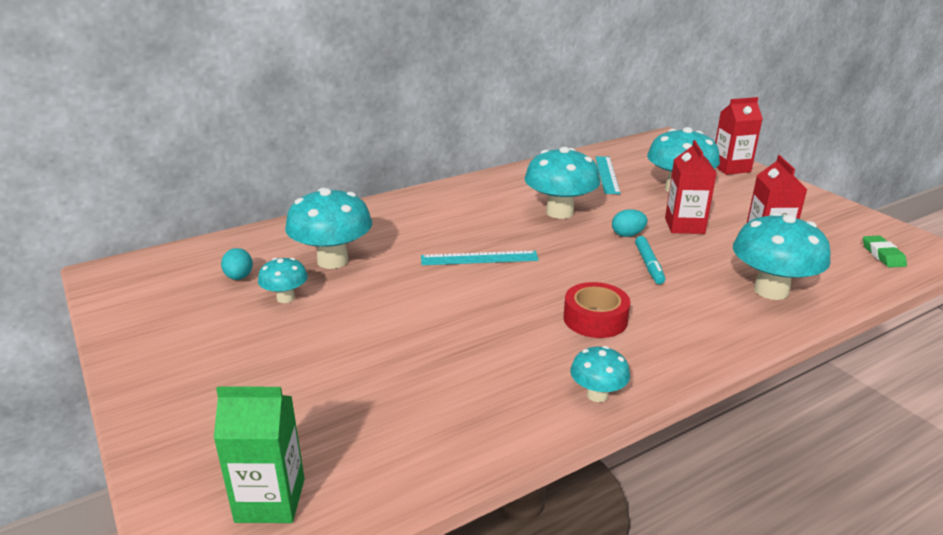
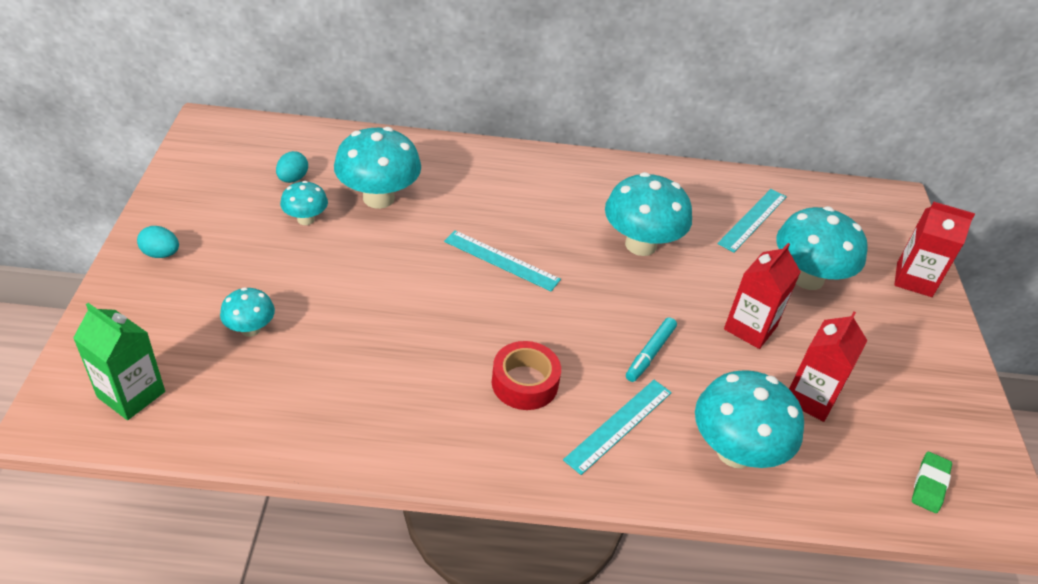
camera: 30 degrees right, 15 degrees up
turquoise mushroom [570,346,630,402] -> turquoise mushroom moved to [220,287,275,337]
turquoise egg [612,209,647,237] -> turquoise egg moved to [137,226,179,258]
none -> turquoise ruler [563,380,672,475]

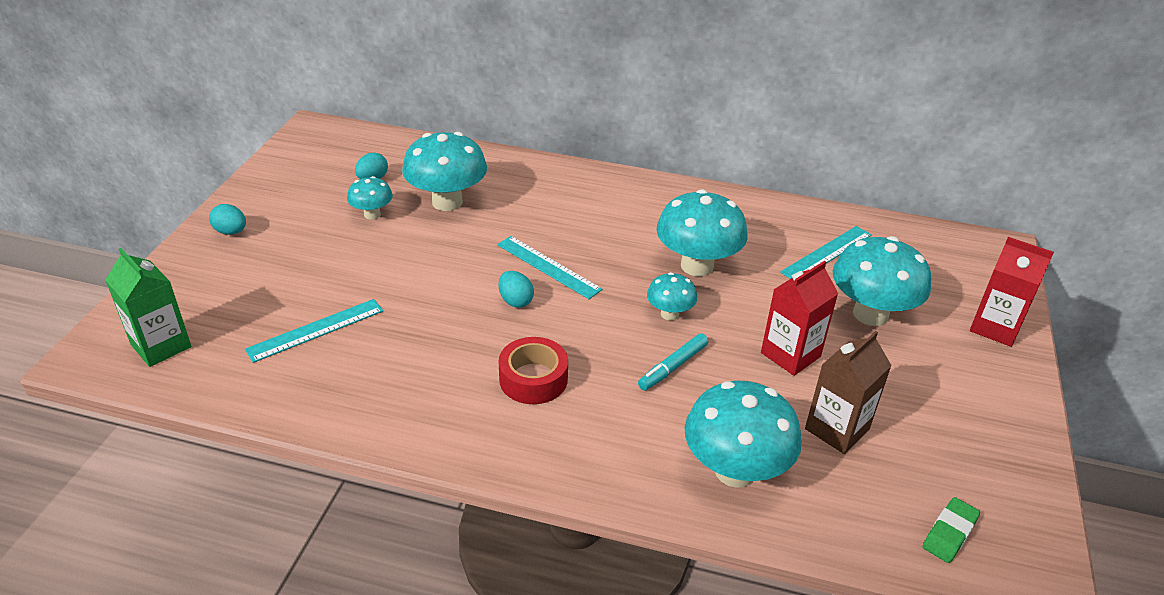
camera: 15 degrees right, 5 degrees down
turquoise mushroom [220,287,275,337] -> turquoise mushroom moved to [647,272,697,320]
turquoise ruler [563,380,672,475] -> turquoise ruler moved to [245,299,383,363]
red carton [789,311,867,422] -> brown carton [805,331,892,454]
none -> turquoise egg [499,271,534,308]

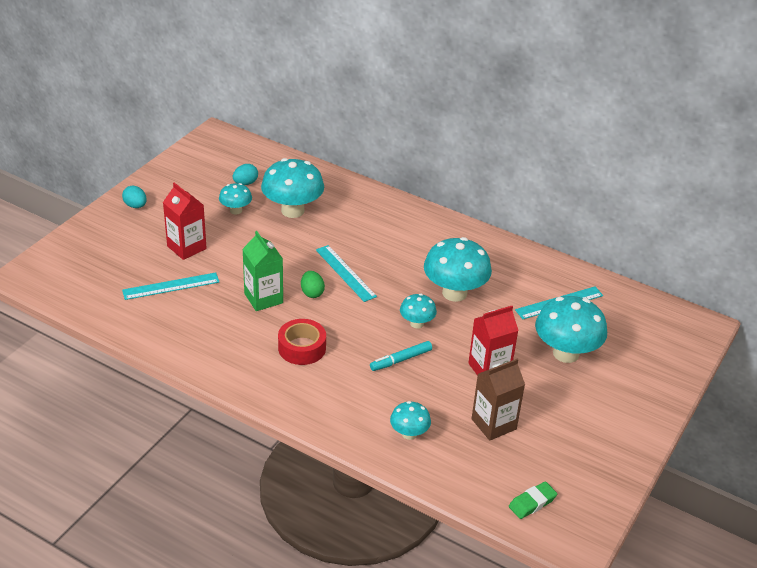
camera: 15 degrees right, 0 degrees up
green carton [105,248,192,367] -> green carton moved to [242,231,283,311]
turquoise egg [499,271,534,308] -> green egg [301,271,325,298]
turquoise mushroom [684,381,802,488] -> turquoise mushroom [390,401,431,440], size x0.53
red carton [970,237,1054,347] -> red carton moved to [163,182,207,260]

